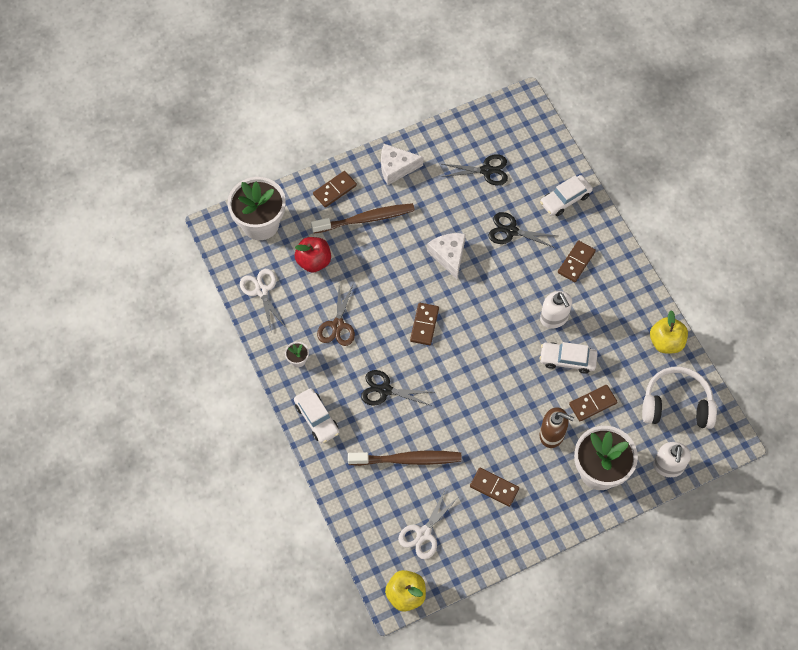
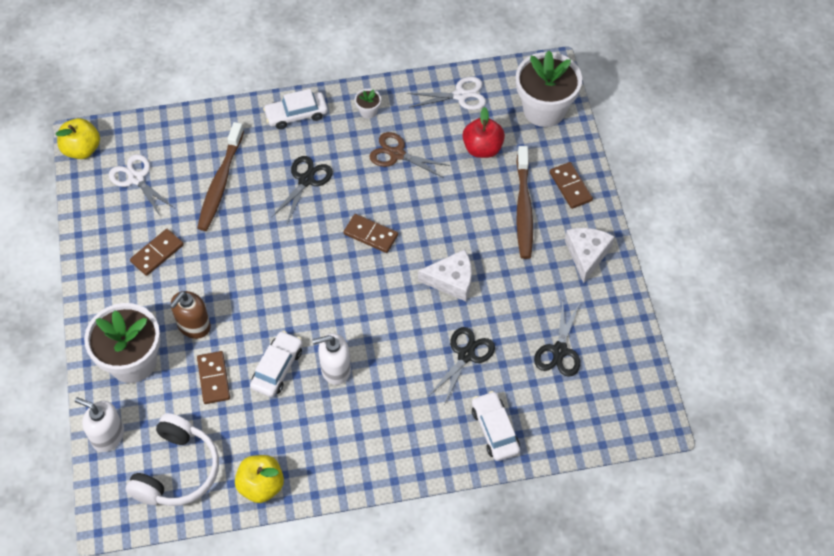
camera: 105 degrees right, 5 degrees down
brown domino [558,240,596,282] -> none

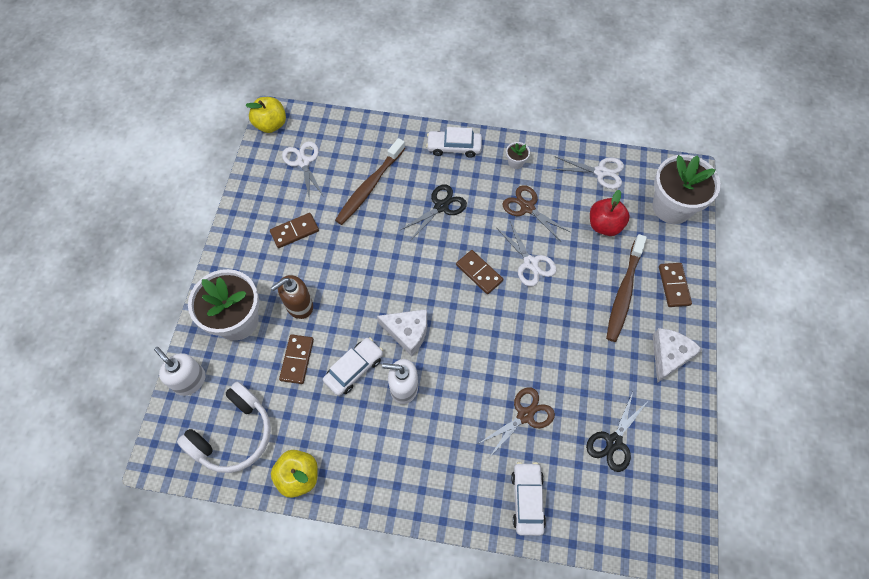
camera: 20 degrees right, 5 degrees up
white cheese [418,249,472,301] -> white cheese moved to [377,309,427,356]
black scissors [430,327,495,406] -> brown scissors [478,387,555,458]
none -> white scissors [497,222,557,287]

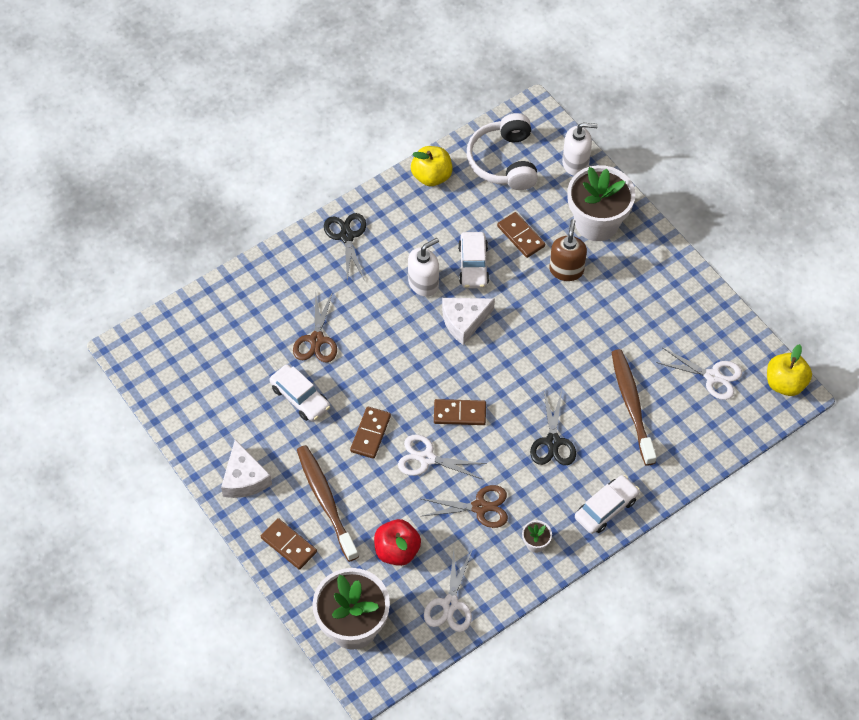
camera: 135 degrees right, 5 degrees down
brown domino [270,213,319,248] -> brown domino moved to [350,407,391,459]
white car [511,462,546,536] -> white car moved to [269,365,330,422]
white scissors [552,157,624,189] -> white scissors turned 45 degrees counterclockwise [424,549,472,632]
black scissors [586,392,649,472] -> black scissors moved to [324,213,366,281]

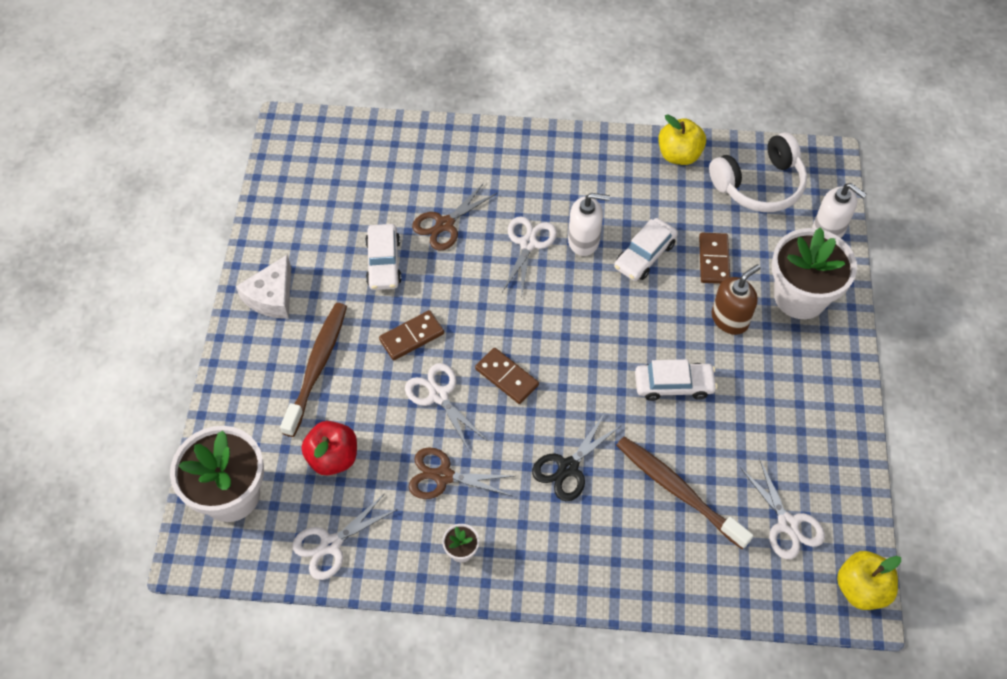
camera: 40 degrees right, 0 degrees up
brown domino [261,518,317,570] -> none
black scissors [324,213,366,281] -> none
brown scissors [420,485,508,528] -> brown scissors turned 150 degrees clockwise [409,447,515,499]
white cheese [442,298,495,345] -> none
white headphones [467,113,538,190] -> white headphones turned 150 degrees counterclockwise [709,132,807,212]
white car [575,475,640,534] -> white car moved to [635,359,718,401]
brown toothbrush [611,349,657,466] -> brown toothbrush turned 75 degrees counterclockwise [616,437,753,550]
none -> white scissors [502,216,557,293]

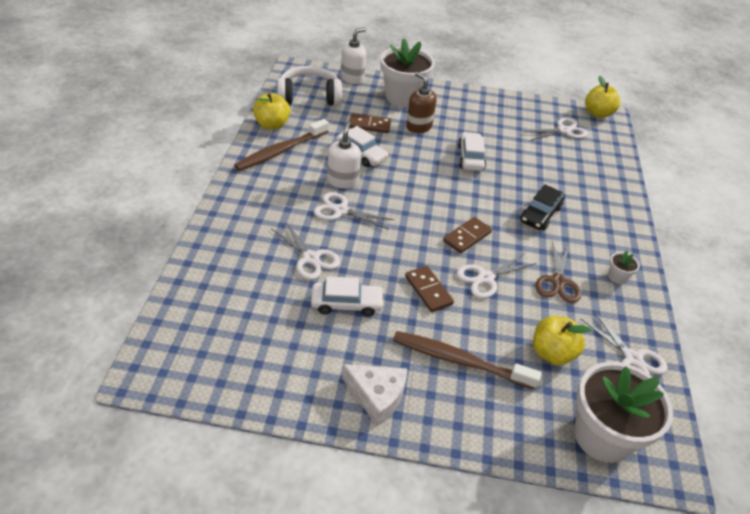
camera: 90 degrees left, 15 degrees down
red apple [302,421,357,475] -> yellow apple [533,316,591,365]
brown scissors [412,183,497,251] -> white scissors [271,222,340,280]
black scissors [532,413,620,501] -> black car [520,184,565,230]
brown toothbrush [616,437,753,550] -> brown toothbrush moved to [234,119,329,171]
white headphones [709,132,807,212] -> white headphones turned 75 degrees counterclockwise [277,66,342,106]

